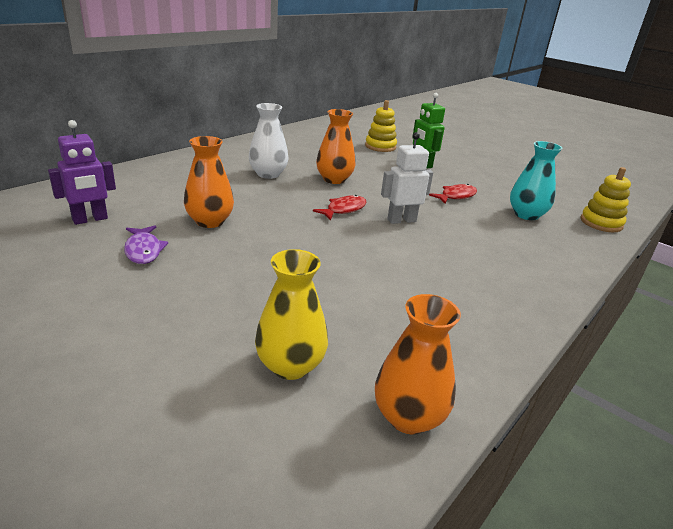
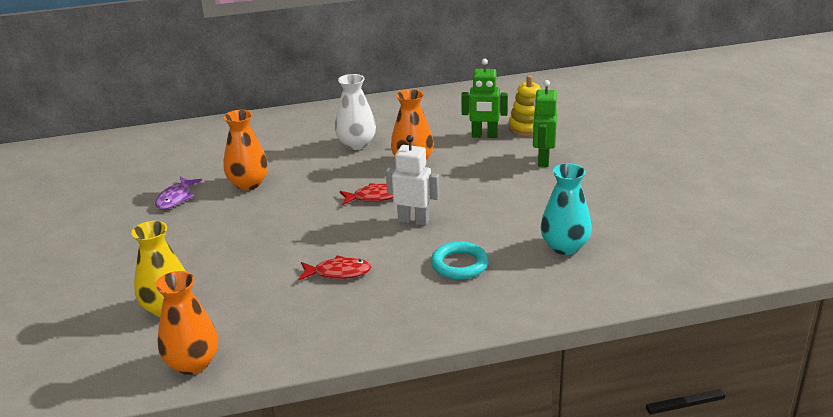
camera: 40 degrees right, 0 degrees up
purple robot [48,120,116,225] -> none
red fish [429,184,477,204] -> red fish moved to [299,255,371,280]
yellow stacking toy [580,167,631,232] -> none
none -> turquoise ring [431,241,488,279]
none -> green robot [461,59,508,138]

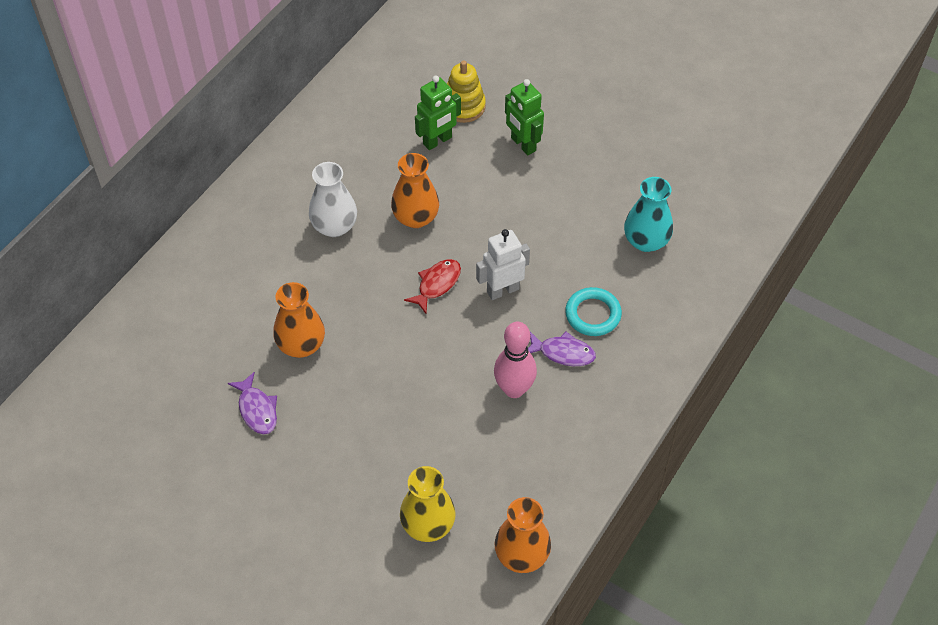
camera: 45 degrees left, 25 degrees up
red fish [299,255,371,280] -> pink bowling pin [494,322,537,398]
none -> purple fish [528,332,596,366]

